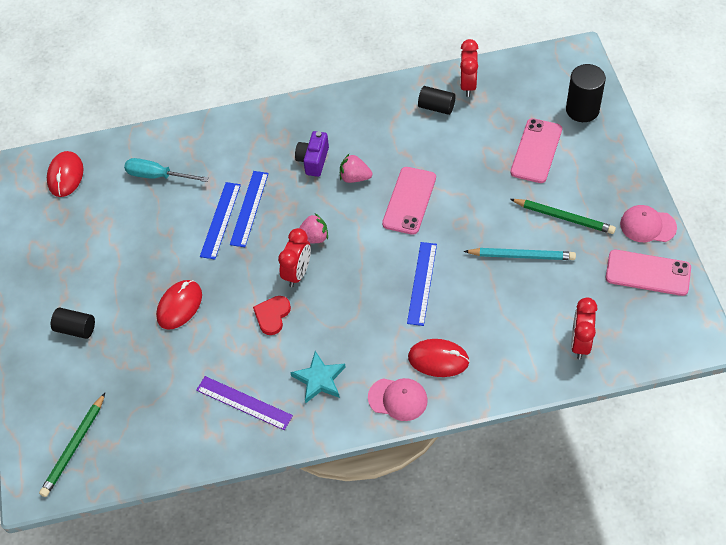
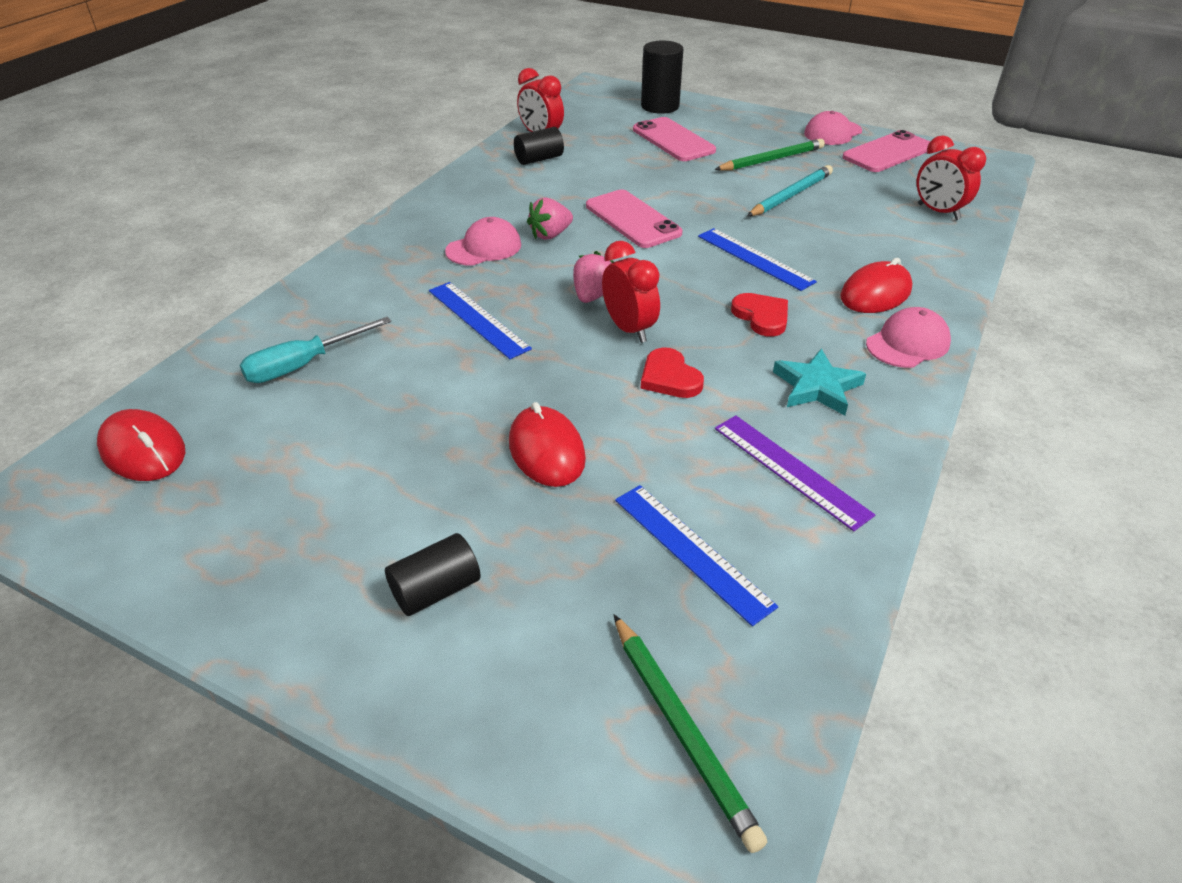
camera: 55 degrees left, 15 degrees down
purple ruler [196,376,293,430] -> purple ruler turned 75 degrees clockwise [715,415,875,531]
blue ruler [200,182,241,259] -> blue ruler moved to [615,485,778,626]
purple camera [295,131,329,177] -> pink cap [445,217,521,265]
none -> red heart [731,293,788,337]

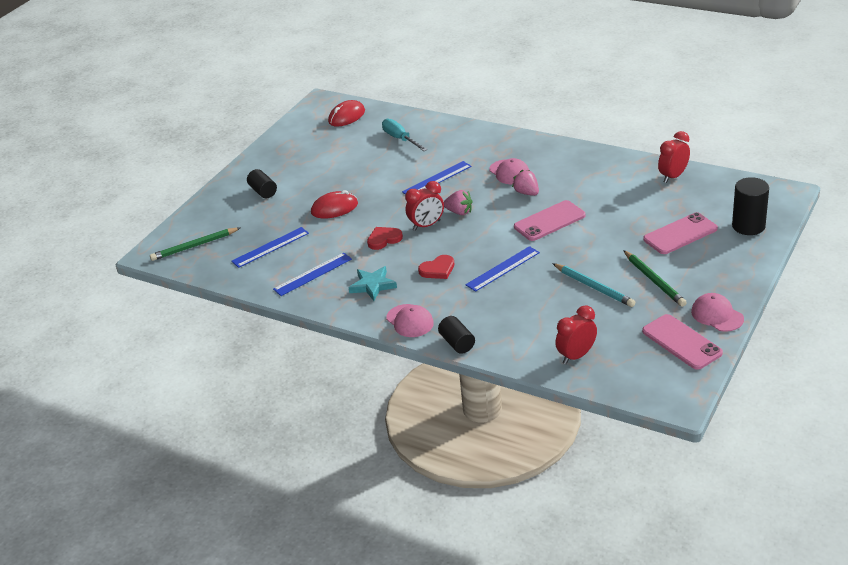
camera: 95 degrees right, 5 degrees down
black cylinder [514,127,564,165] -> black cylinder moved to [438,316,475,354]
purple ruler [715,415,875,531] -> blue ruler [273,253,352,296]
red mouse [840,258,912,313] -> none

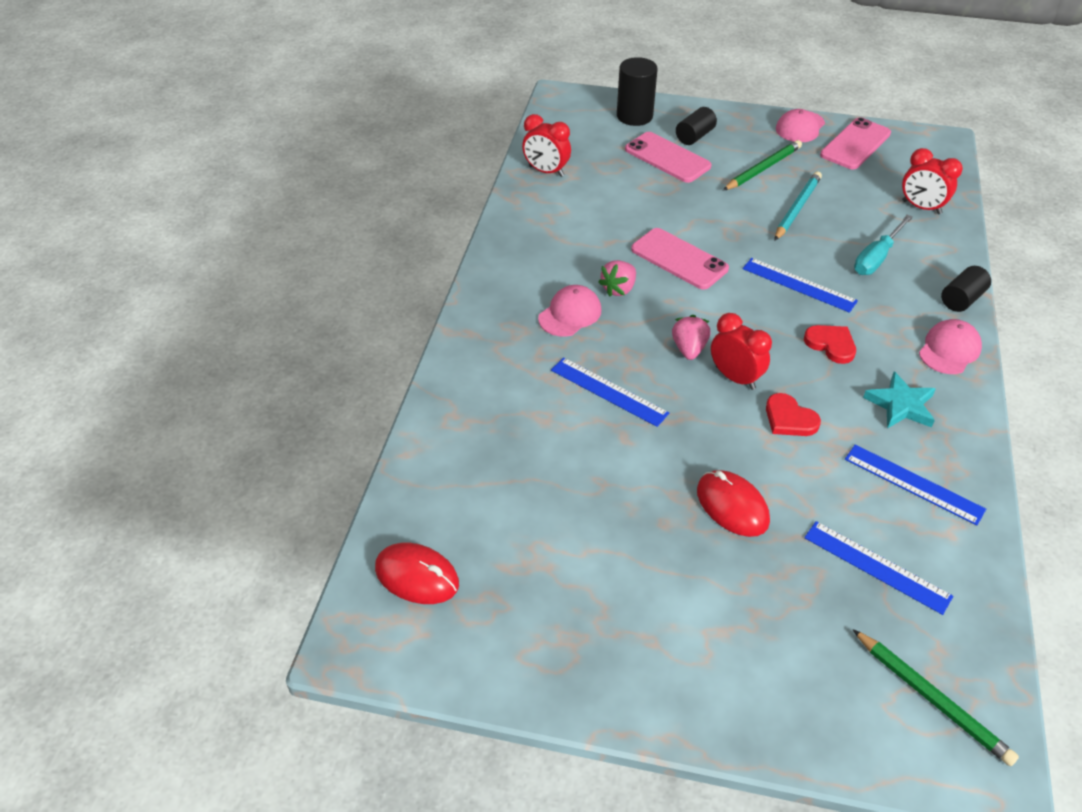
camera: 110 degrees left, 10 degrees up
black cylinder [247,169,277,198] -> black cylinder moved to [676,107,717,145]
turquoise screwdriver [382,119,428,151] -> turquoise screwdriver moved to [854,215,913,275]

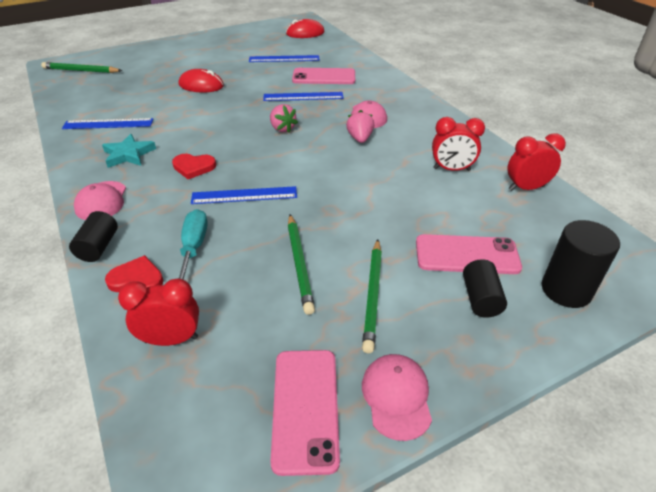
camera: 140 degrees right, 5 degrees down
pink phone [631,228,729,290] -> pink phone moved to [292,68,355,84]
red clock [711,313,772,390] -> red clock moved to [432,117,485,171]
red heart [766,393,821,436] -> red heart moved to [105,255,163,292]
turquoise pencil [774,171,822,241] -> green pencil [288,214,315,315]
blue ruler [804,521,953,615] -> blue ruler moved to [249,55,319,62]

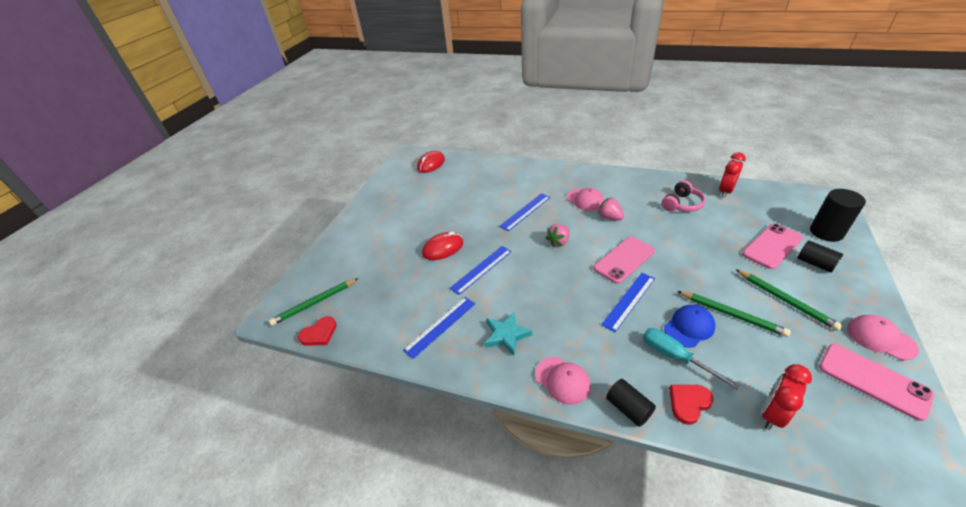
camera: 40 degrees left, 0 degrees up
red heart [172,154,216,179] -> red heart moved to [298,316,337,346]
blue ruler [249,55,319,62] -> blue ruler moved to [450,246,512,295]
pink strawberry [270,104,298,133] -> pink strawberry turned 120 degrees clockwise [546,224,570,247]
pink phone [292,68,355,84] -> pink phone moved to [594,237,655,284]
red clock [432,117,485,171] -> pink headphones [661,180,706,212]
none -> blue cap [664,305,716,348]

